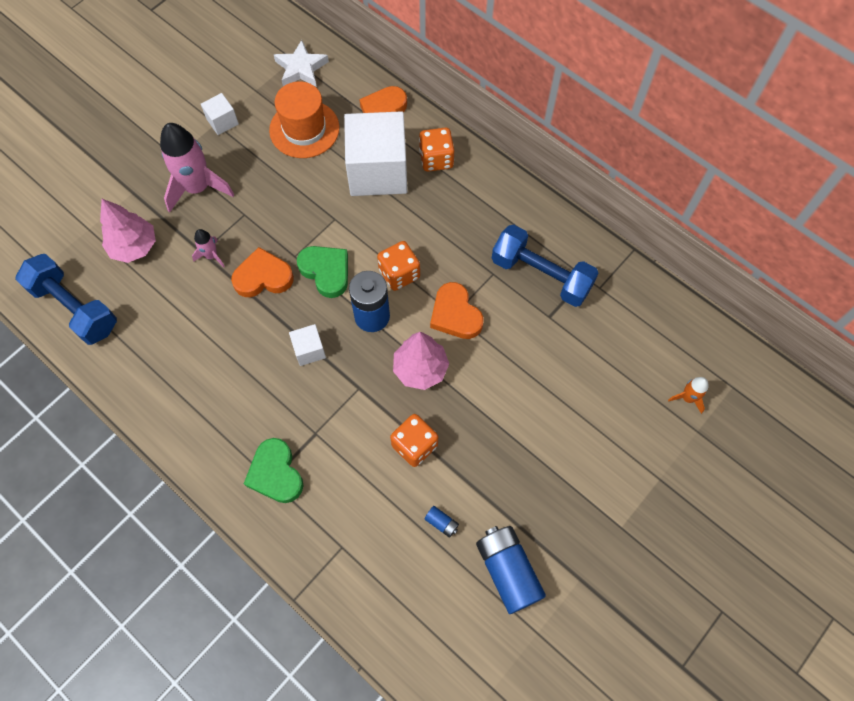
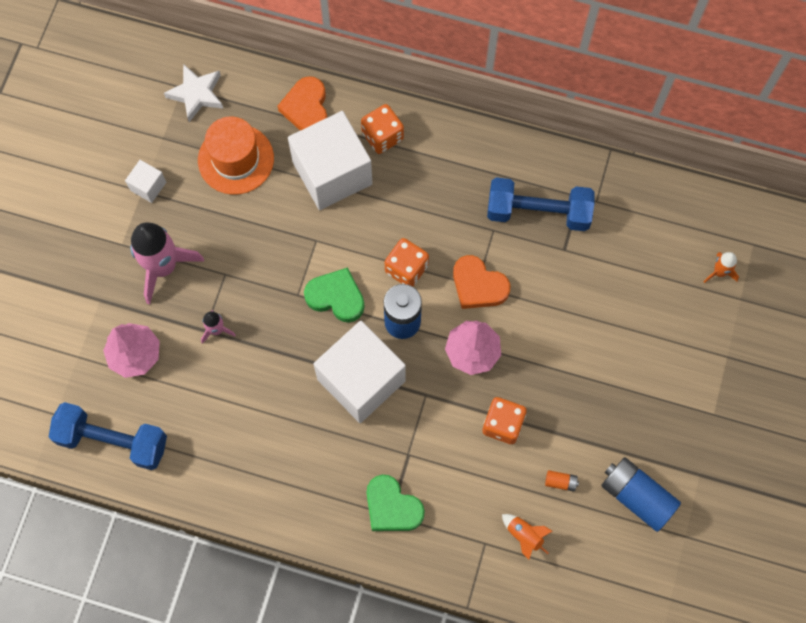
camera: 25 degrees left, 5 degrees up
orange heart [231,247,294,297] -> none
white cube [289,324,326,366] -> white cube [313,321,406,423], size x2.28
blue battery [425,506,459,538] -> orange battery [545,470,579,492]
none -> orange rocket [502,514,552,560]

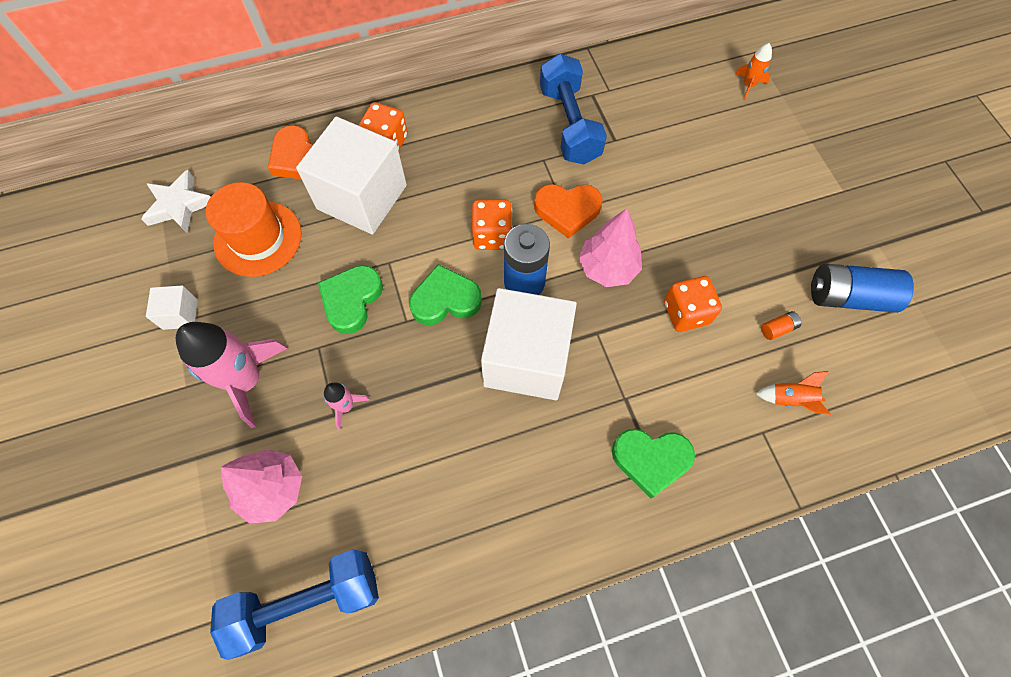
camera: 35 degrees left, 5 degrees down
blue dumbbell [487,177,595,231] -> blue dumbbell turned 75 degrees counterclockwise [540,53,607,164]
none -> green heart [318,265,383,334]

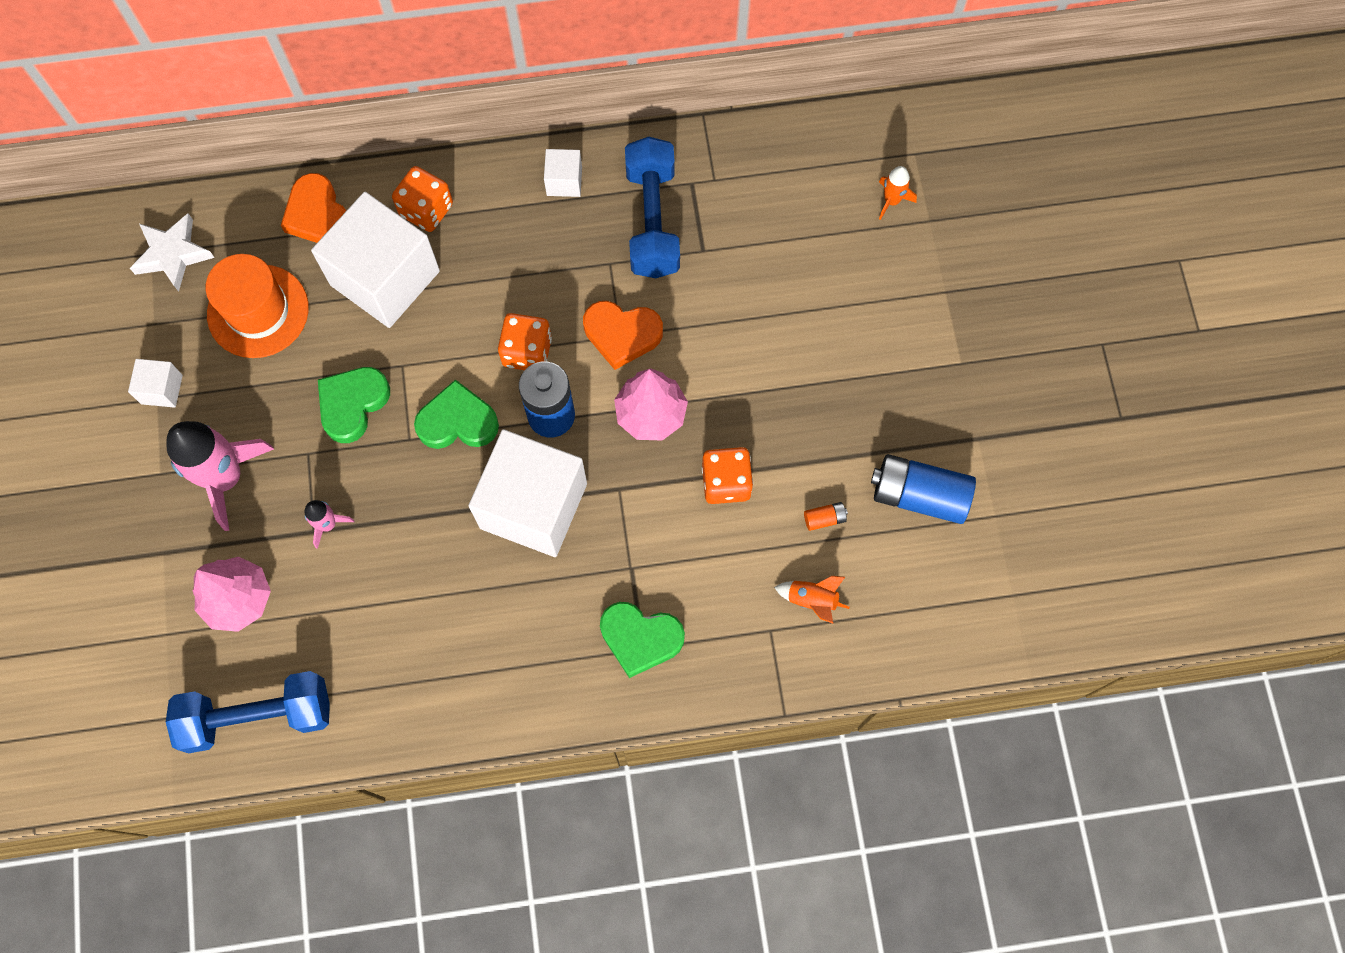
camera: 10 degrees right, 5 degrees up
none -> white cube [544,149,582,197]

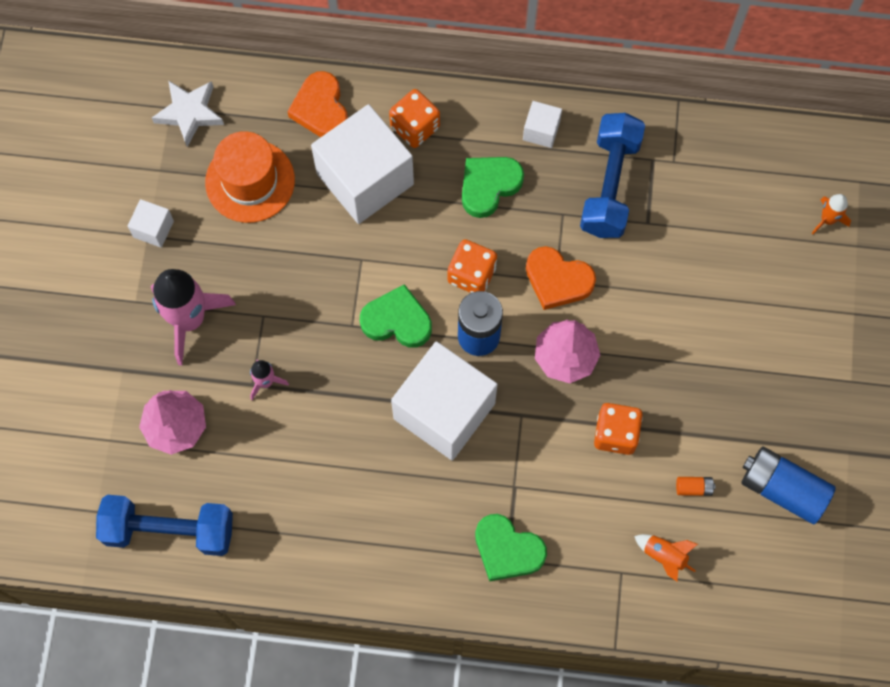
camera: 15 degrees right, 0 degrees up
green heart [318,367,390,443] -> green heart moved to [462,157,524,218]

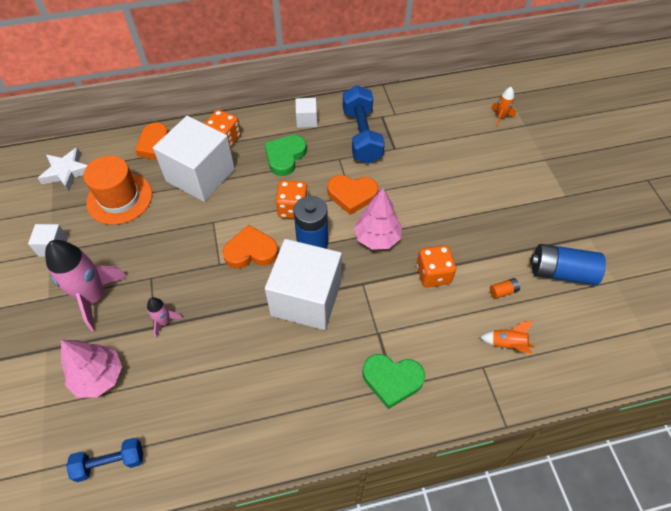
camera: 20 degrees left, 15 degrees down
blue dumbbell [96,495,233,556] -> blue dumbbell [66,438,143,482], size x0.59
green heart [360,284,432,348] -> orange heart [222,225,279,269]

